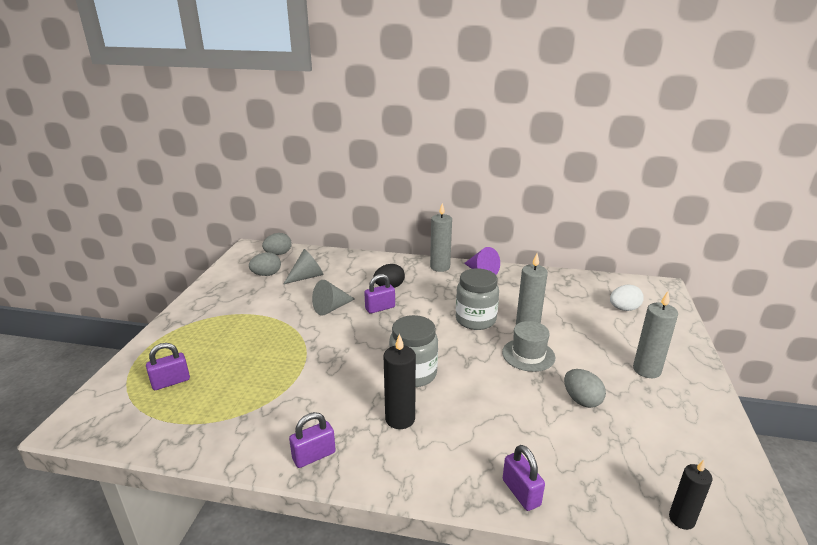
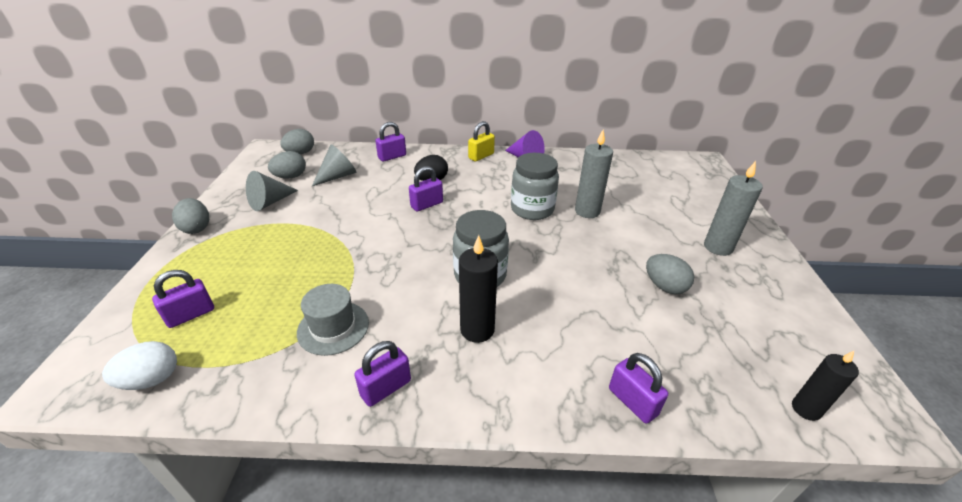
camera: 10 degrees left, 10 degrees up
grey cone [312,280,355,316] -> grey cone moved to [246,171,298,211]
grey candle [430,203,452,272] -> yellow padlock [468,121,495,161]
grey hat [502,321,555,372] -> grey hat moved to [297,284,369,356]
white egg [610,285,644,311] -> white egg moved to [102,341,177,390]
none -> grey egg [172,198,209,234]
none -> purple padlock [376,122,406,162]

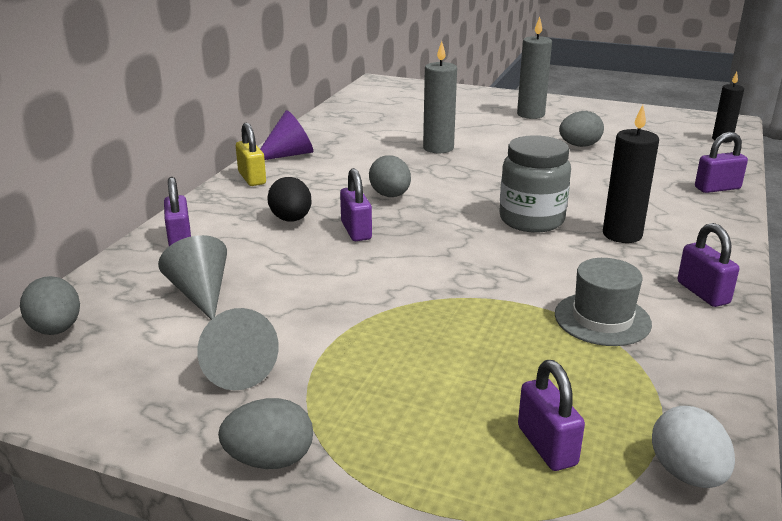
camera: 70 degrees left, 10 degrees down
grey egg [268,151,306,178] -> grey egg moved to [369,155,411,197]
grey jar [511,153,559,220] -> none

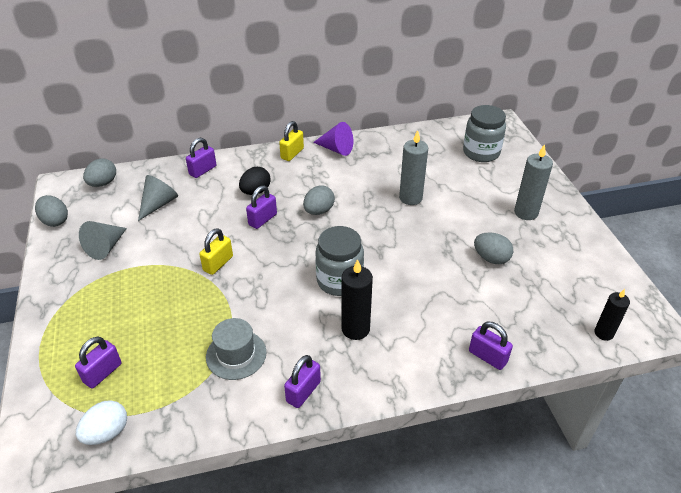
camera: 55 degrees right, 15 degrees up
grey egg [218,398,313,469] -> grey egg moved to [35,195,68,227]
none -> yellow padlock [199,228,233,275]
none -> grey jar [463,105,506,162]

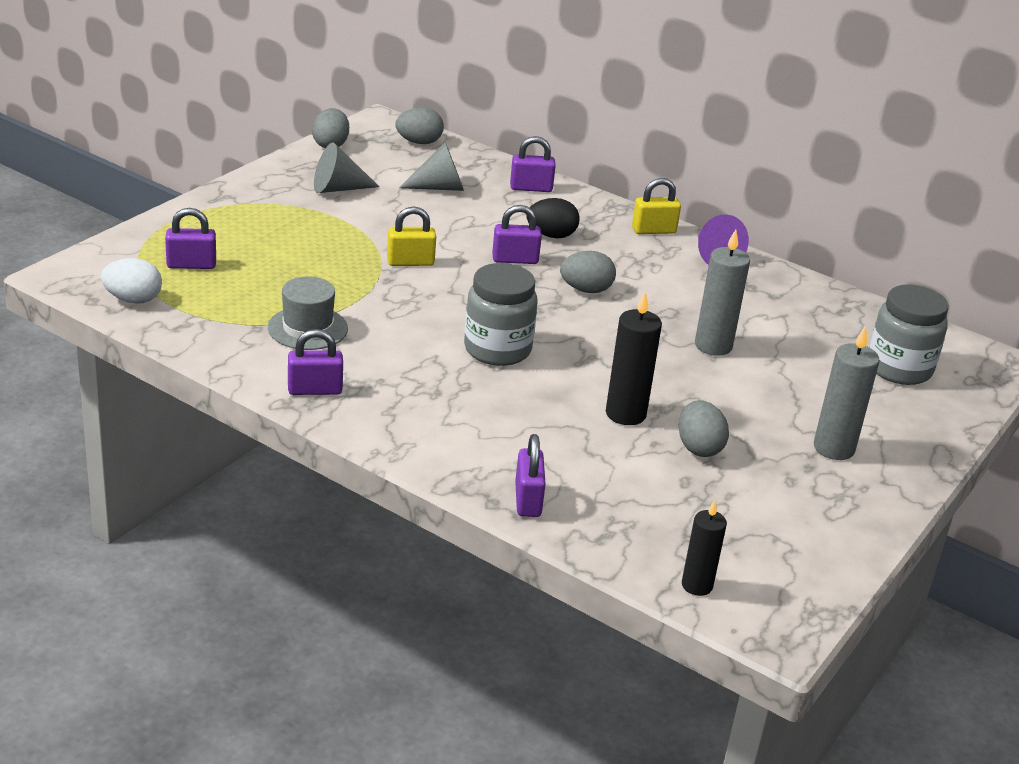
camera: 45 degrees right, 10 degrees down
black candle [341,259,373,340] -> black candle moved to [606,291,662,425]

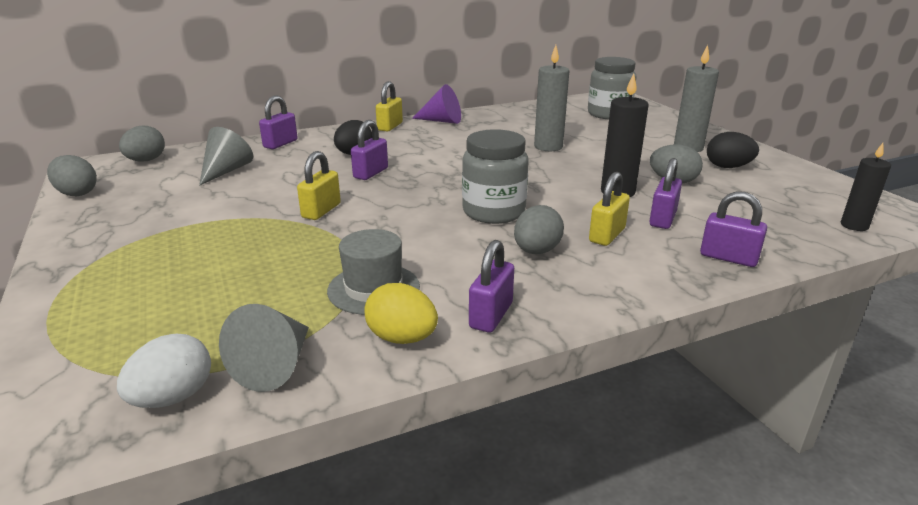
camera: 55 degrees left, 5 degrees down
purple padlock [165,208,216,269] -> purple padlock moved to [649,158,682,229]
grey cone [314,143,380,193] -> grey cone moved to [219,304,309,392]
grey egg [560,251,616,293] -> grey egg moved to [514,205,564,254]
none -> yellow egg [364,283,438,344]
none -> yellow padlock [589,172,630,246]
none -> black egg [707,132,759,168]

